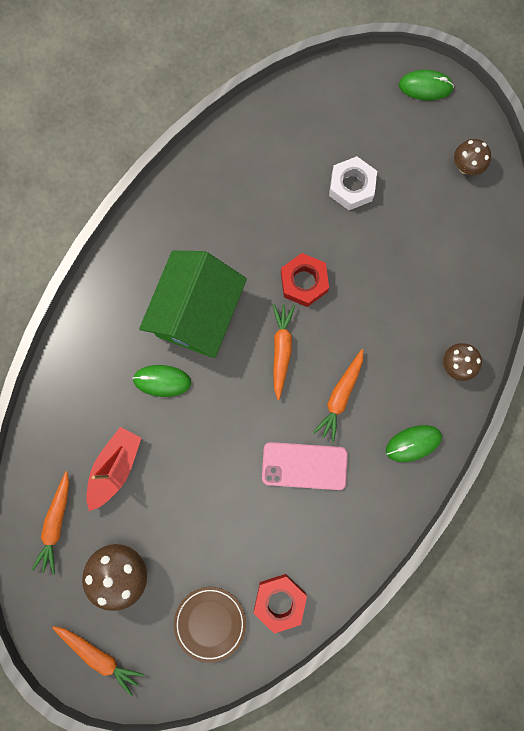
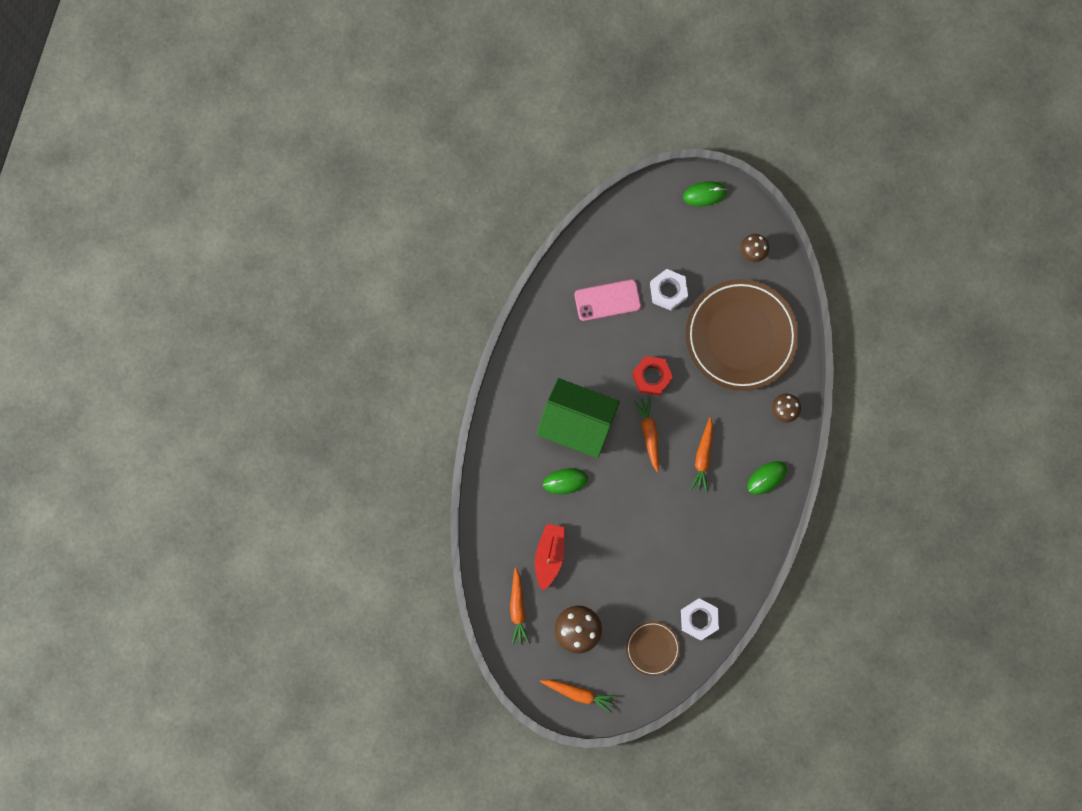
camera: 15 degrees left, 0 degrees up
green house [139,251,247,358] -> green house turned 75 degrees counterclockwise [536,378,620,458]
red nut [254,574,307,634] -> white nut [681,598,719,640]
pink phone [262,442,348,490] -> pink phone moved to [574,279,641,321]
none -> brown plate [685,279,799,391]

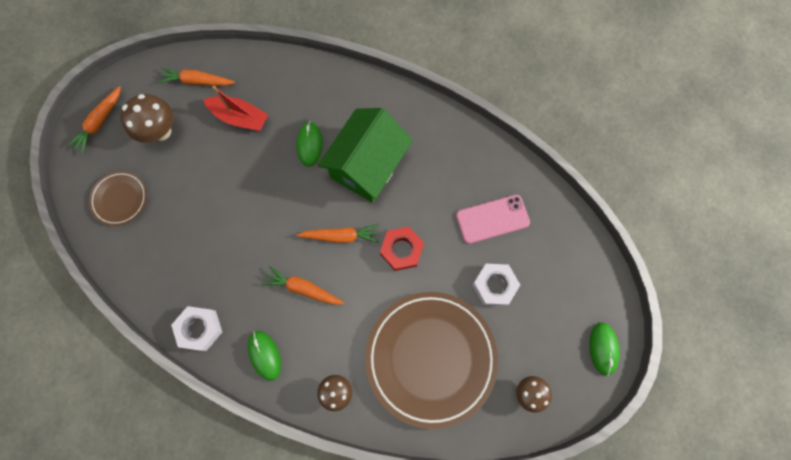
camera: 100 degrees right, 5 degrees down
pink phone [574,279,641,321] -> pink phone turned 75 degrees clockwise [456,195,530,244]
white nut [681,598,719,640] -> white nut moved to [171,306,222,351]

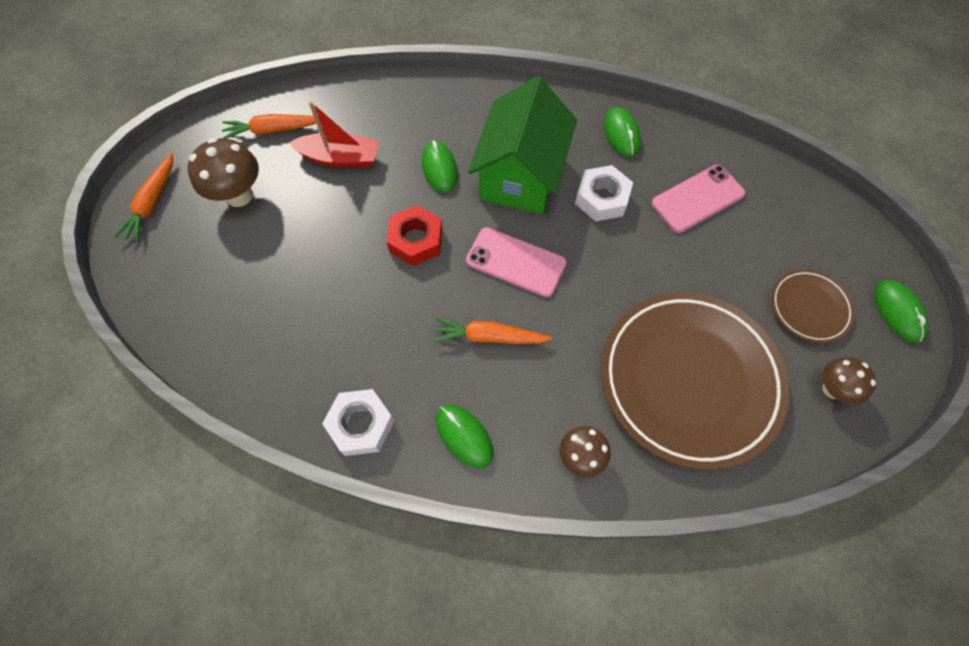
camera: 15 degrees left, 10 degrees down
brown plate [89,171,147,226] -> brown plate moved to [771,269,855,343]
orange carrot [296,224,379,243] -> pink phone [466,227,567,297]
red nut [380,227,424,271] -> red nut moved to [386,205,443,266]
white nut [472,264,520,306] -> white nut moved to [575,165,633,222]
none -> green mouse [604,107,641,157]

